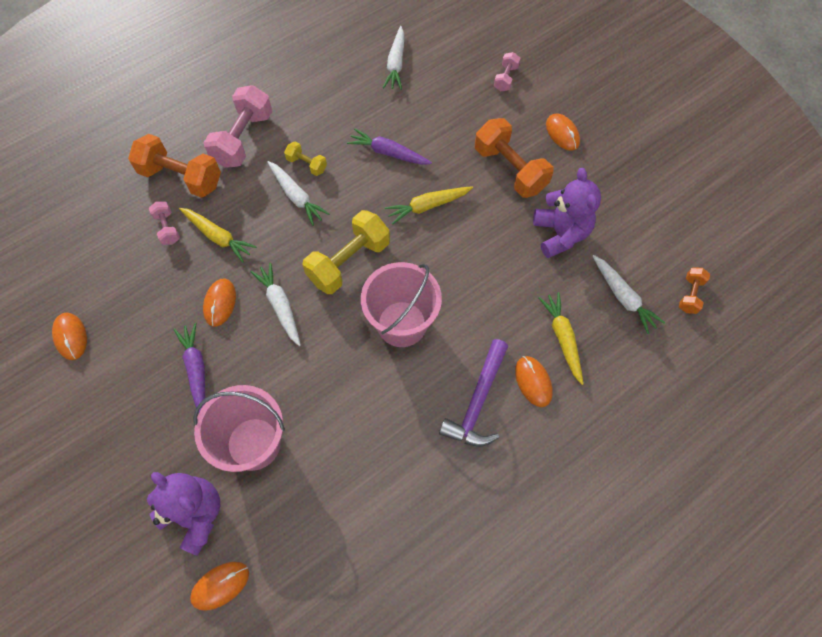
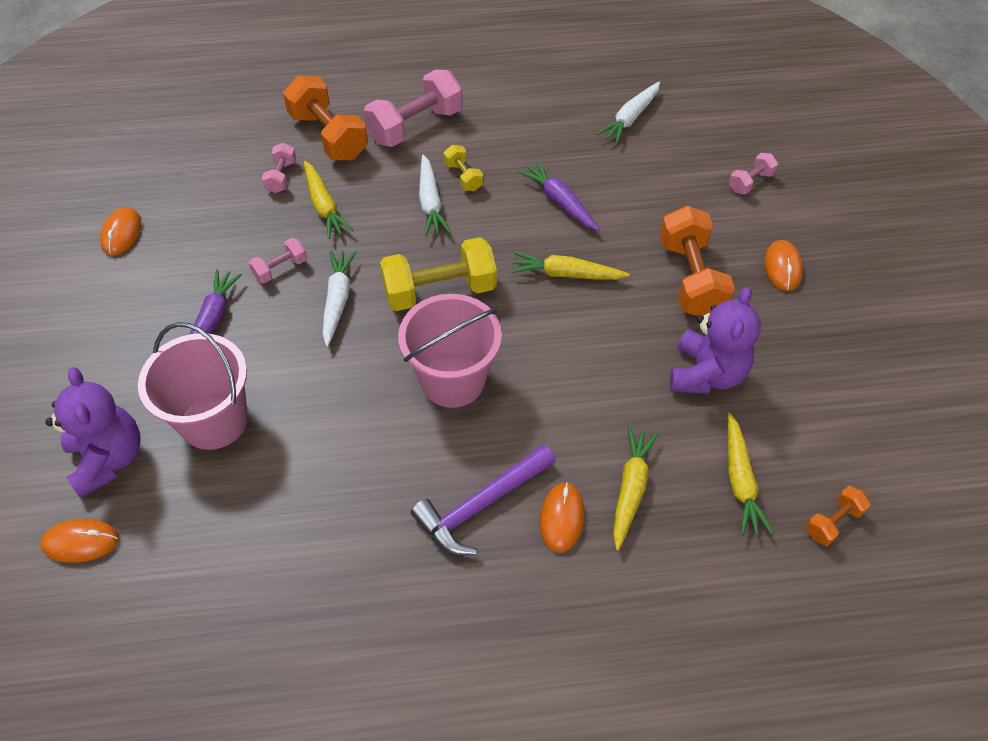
camera: 30 degrees right, 10 degrees down
orange mouse [203,278,236,327] -> pink dumbbell [249,238,307,284]
white carrot [593,255,665,334] -> yellow carrot [727,413,774,536]

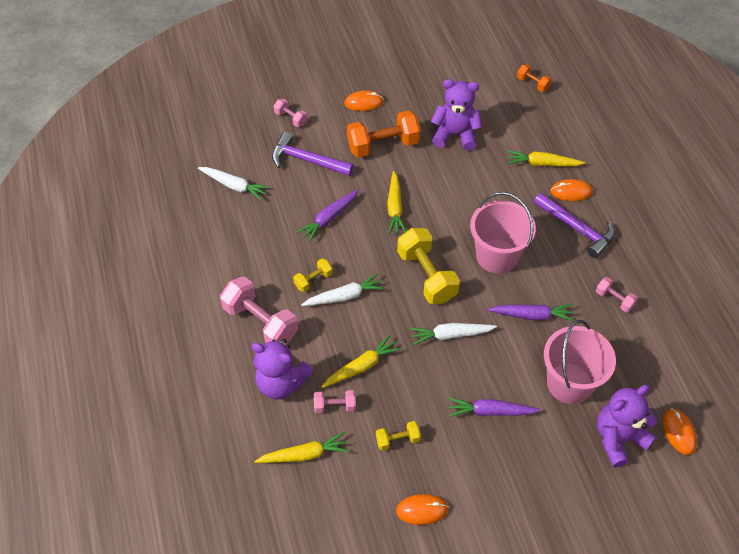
camera: 100 degrees left, 0 degrees up
pink dumbbell [249,238,307,284] -> pink dumbbell moved to [596,277,638,312]
orange dumbbell [283,75,368,160] -> purple teddy bear [252,339,314,399]
yellow carrot [727,413,774,536] -> yellow carrot moved to [254,432,349,463]
none -> purple hammer [272,132,354,176]
none -> yellow dumbbell [376,421,421,451]
none -> purple carrot [488,304,575,321]

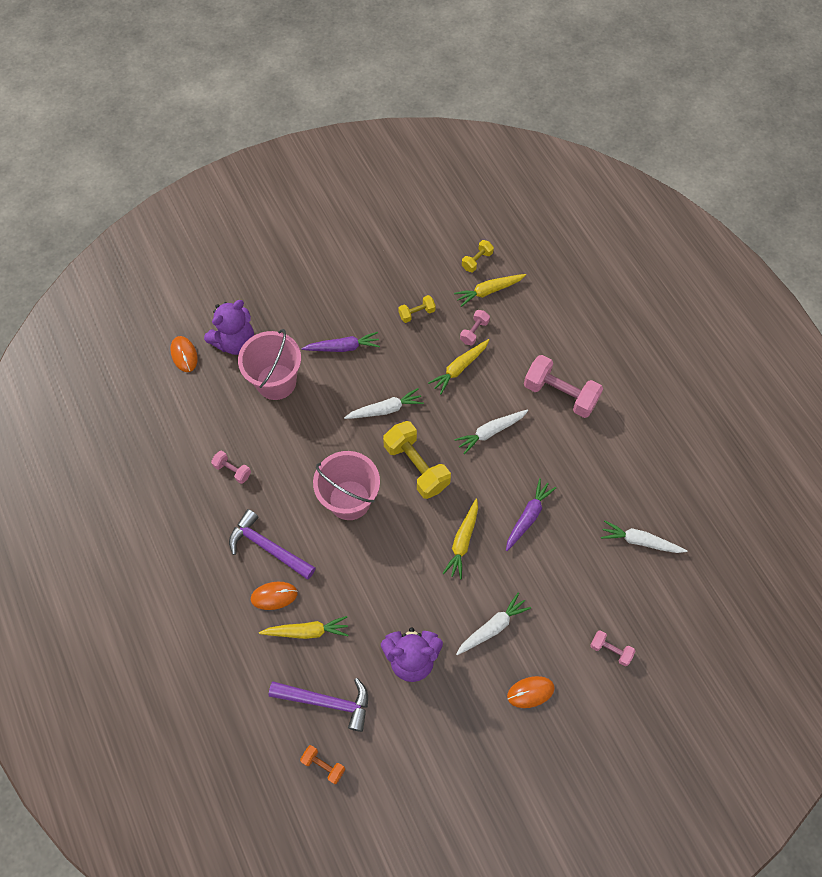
camera: 170 degrees right, 10 degrees up
purple teddy bear [252,339,314,399] -> none
purple hammer [272,132,354,176] -> purple hammer moved to [269,678,368,732]
yellow dumbbell [293,258,333,292] -> yellow dumbbell moved to [462,240,494,272]
pink dumbbell [314,390,356,413] -> pink dumbbell turned 45 degrees counterclockwise [460,310,490,346]
orange dumbbell [347,110,421,158] -> white carrot [456,593,531,655]
yellow carrot [387,171,406,234] -> yellow carrot turned 150 degrees counterclockwise [443,499,478,580]
orange mouse [396,494,449,525] -> none
purple carrot [488,304,575,321] -> none

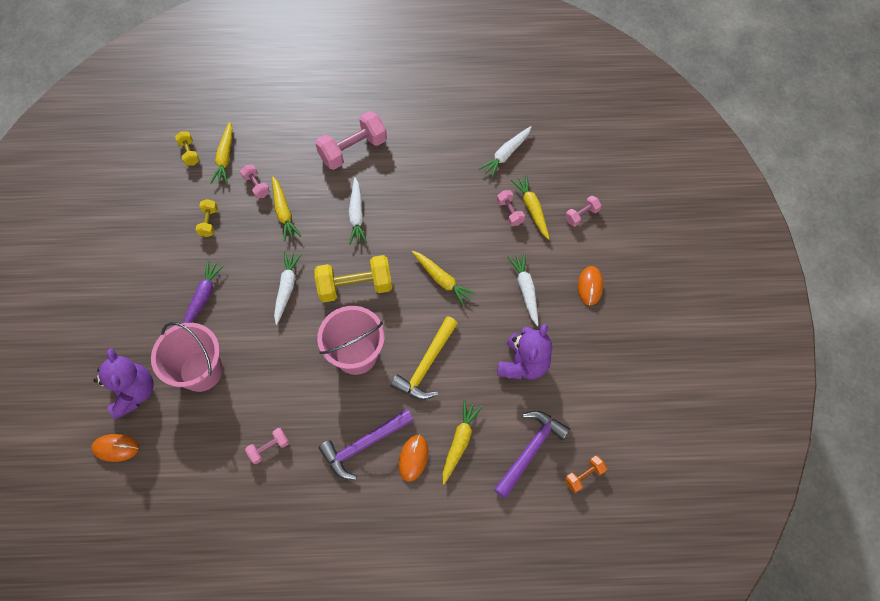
camera: 65 degrees left, 0 degrees up
purple carrot [506,478,556,551] -> none
none -> yellow hammer [391,316,458,400]
none -> pink dumbbell [497,190,525,226]
none -> yellow carrot [511,175,550,240]

